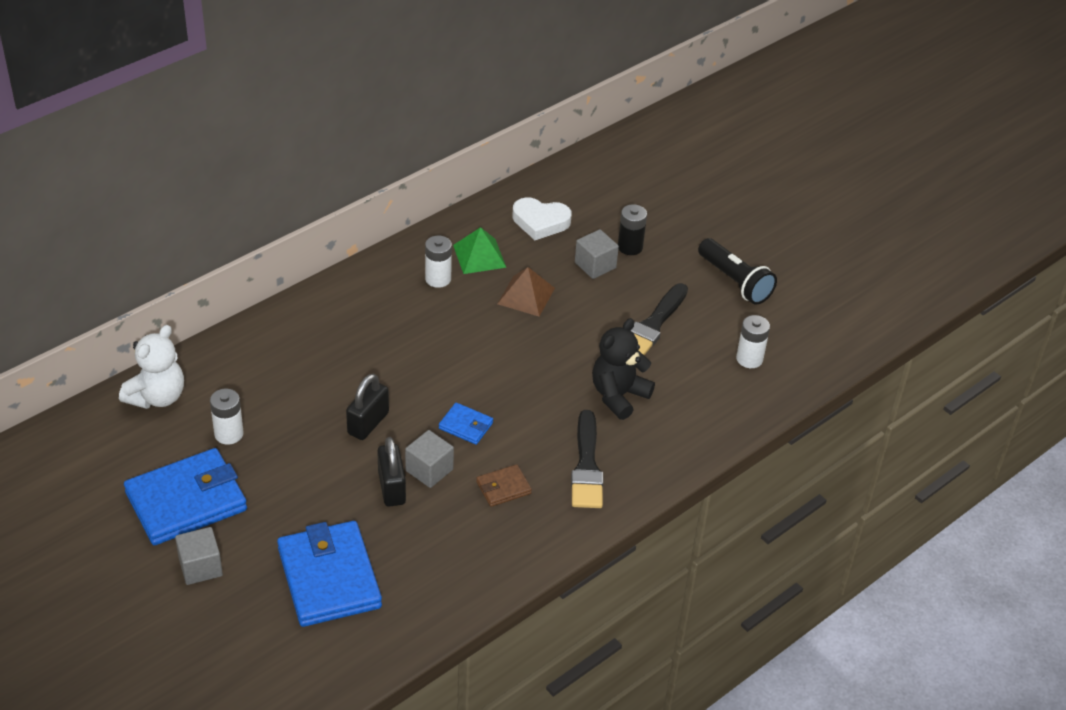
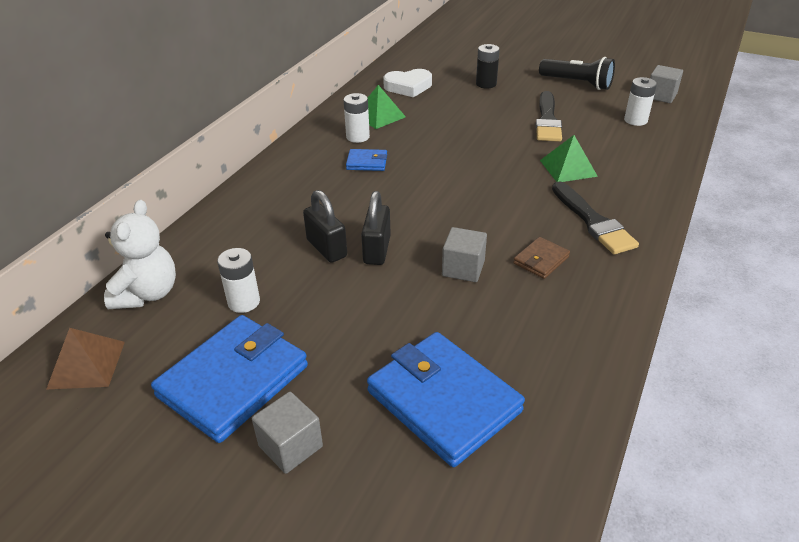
camera: 20 degrees left, 5 degrees down
black padlock [377,437,406,507] -> black padlock moved to [303,190,347,263]
blue wallet [439,402,493,445] -> blue wallet moved to [346,149,387,171]
brown pyramid [497,267,555,316] -> brown pyramid moved to [46,328,125,390]
grey cube [575,229,619,279] -> grey cube moved to [650,65,683,103]
black teddy bear [592,318,655,420] -> green pyramid [540,135,598,182]

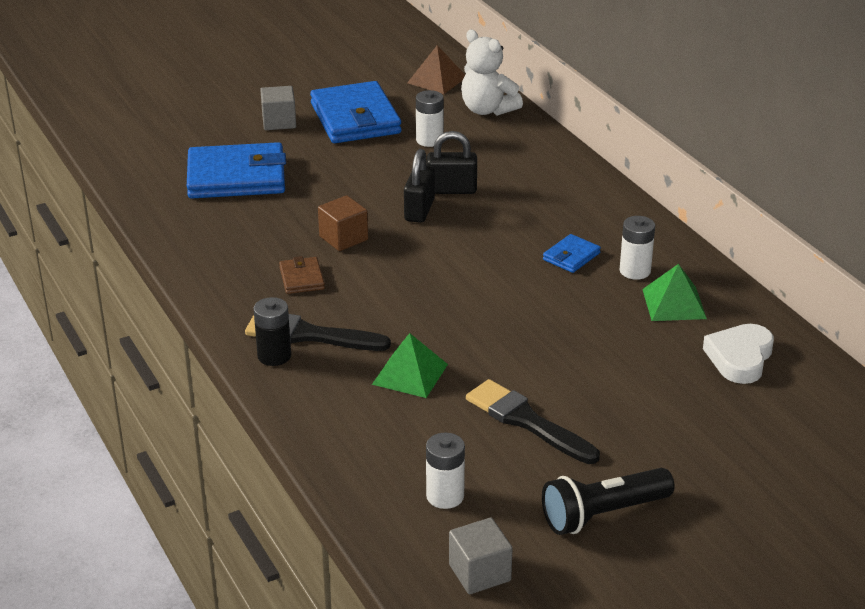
camera: 125 degrees right, 5 degrees down
black padlock [361,191,391,265] -> black padlock turned 60 degrees clockwise [404,149,435,223]
grey cube [442,227,487,282] -> brown cube [318,195,368,251]
black battery [476,44,500,89] -> black battery moved to [253,297,291,366]

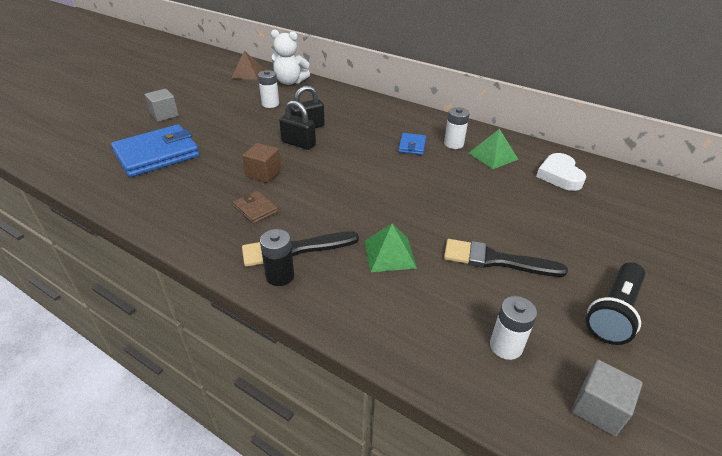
camera: 30 degrees left, 5 degrees up
blue wallet [310,81,401,143] -> none
black padlock [404,149,435,223] -> black padlock turned 45 degrees counterclockwise [279,100,316,150]

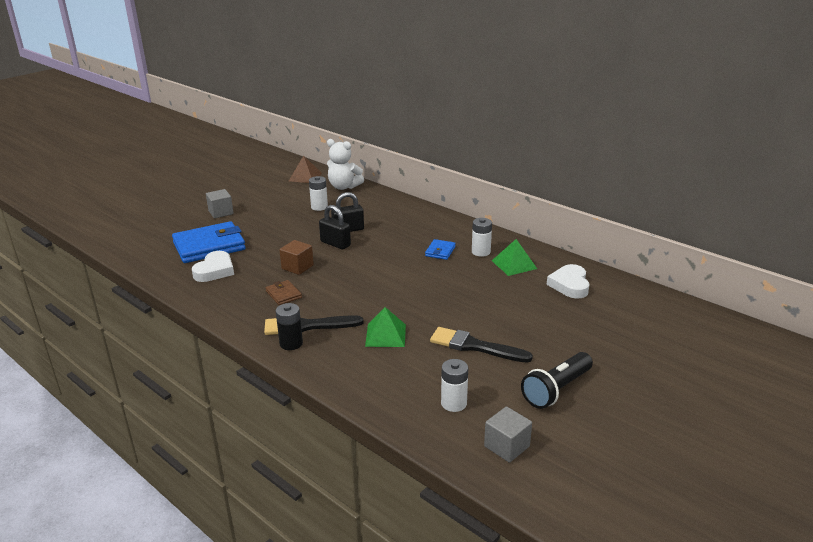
camera: 10 degrees right, 10 degrees down
none -> white heart [192,251,234,282]

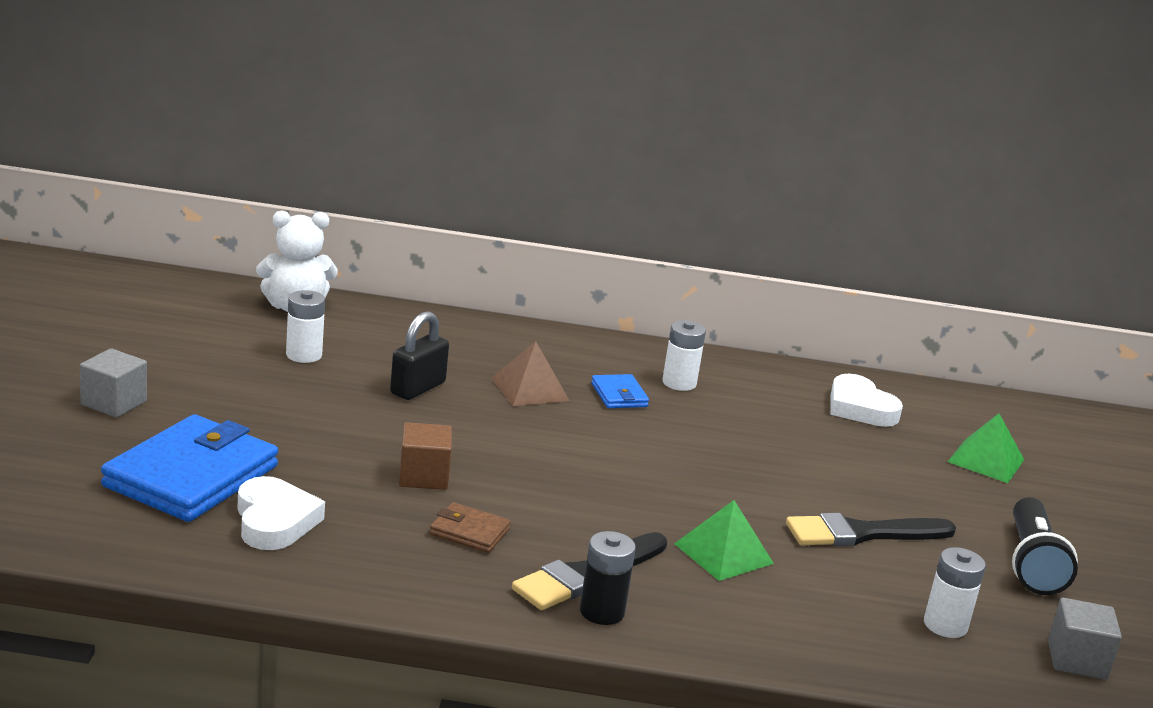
camera: 40 degrees left, 5 degrees down
brown pyramid [289,155,322,183] -> brown pyramid moved to [491,341,570,406]
black padlock [319,205,351,249] -> none
green pyramid [492,239,537,276] -> green pyramid moved to [948,414,1024,483]

